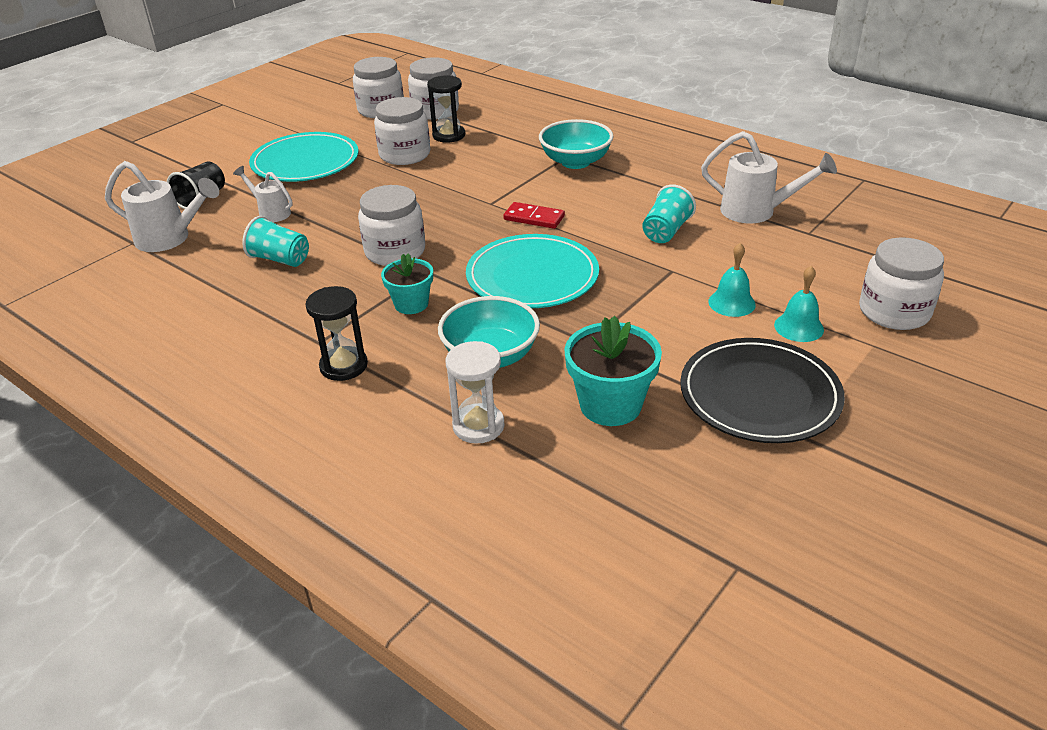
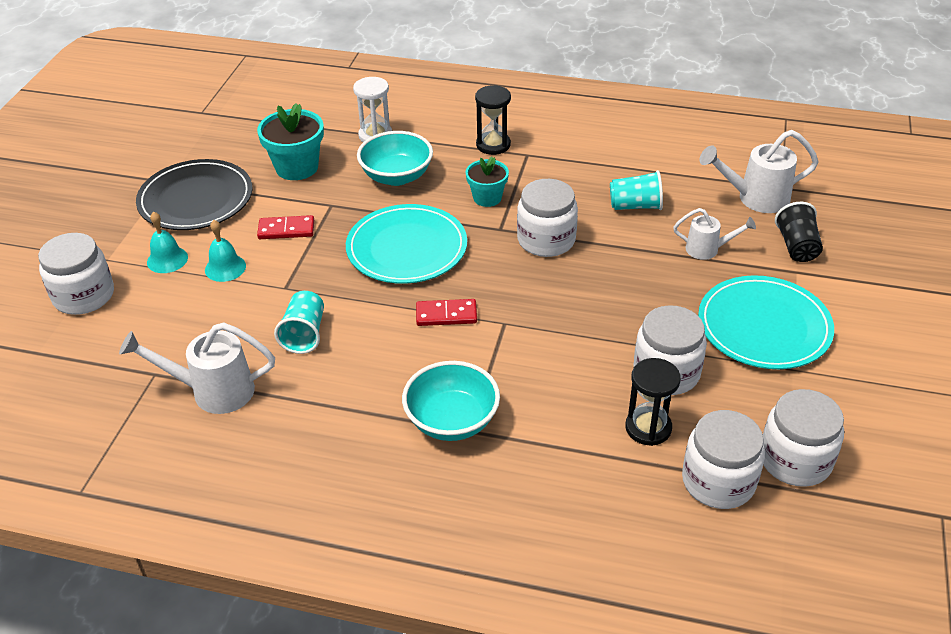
camera: 155 degrees right, 5 degrees up
none -> red domino [257,215,314,239]

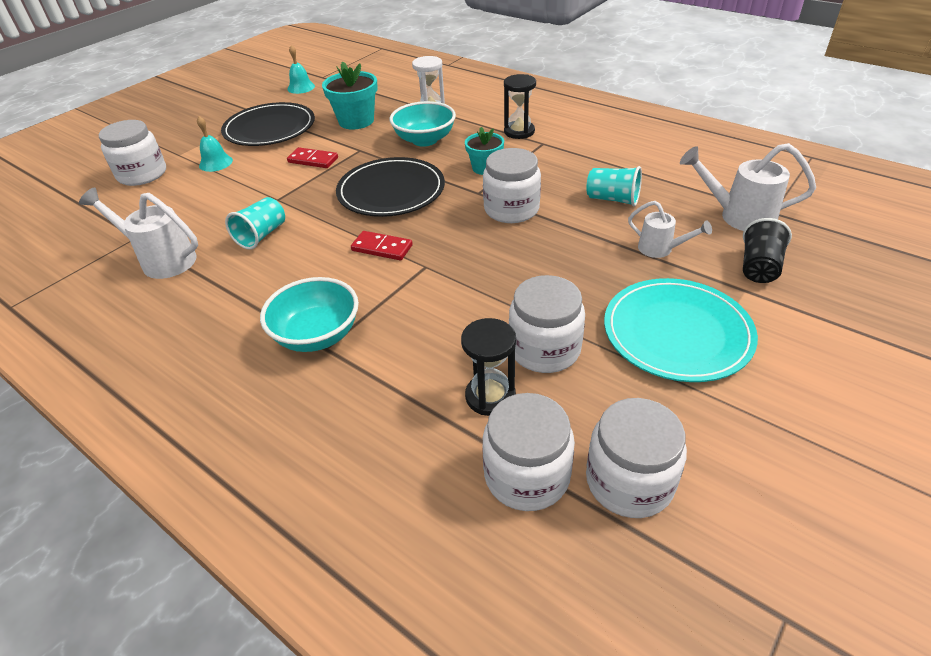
camera: 25 degrees right, 0 degrees up
turquoise bell [205,220,246,282] -> turquoise bell moved to [287,45,315,94]
turquoise plate [346,204,467,284] -> black plate [336,157,445,217]

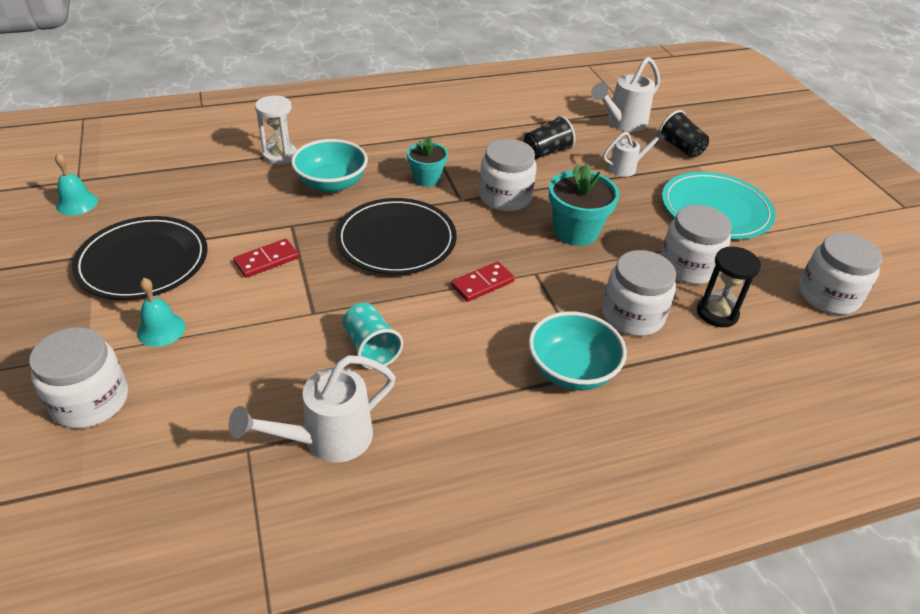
camera: 60 degrees left, 0 degrees up
turquoise flower pot [322,61,378,130] -> turquoise flower pot moved to [549,164,619,246]
white jar [482,393,575,511] -> white jar moved to [602,250,676,336]
black hourglass [504,74,536,139] -> none
turquoise cup [586,166,642,207] -> black cup [524,116,575,159]

